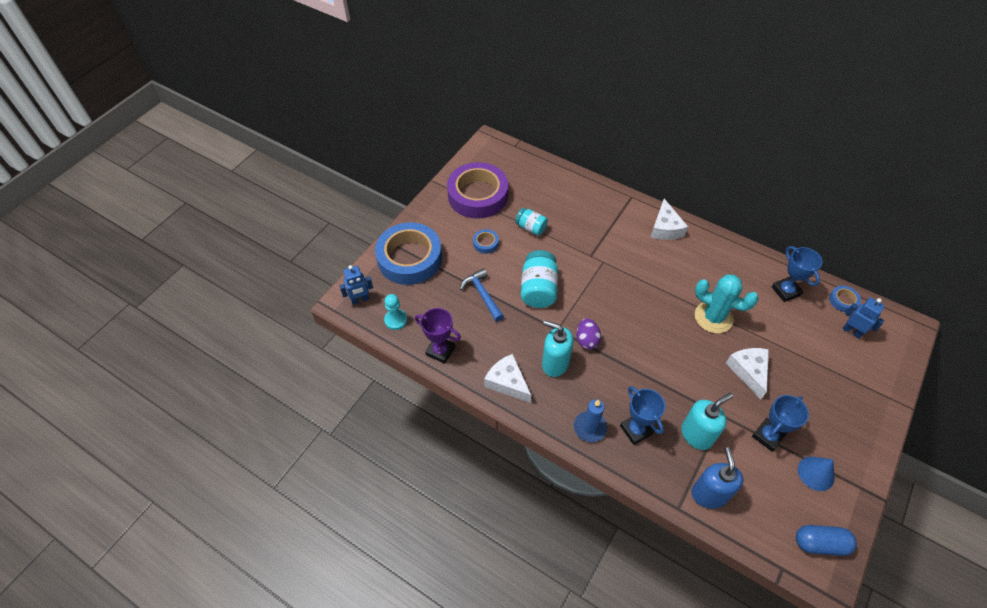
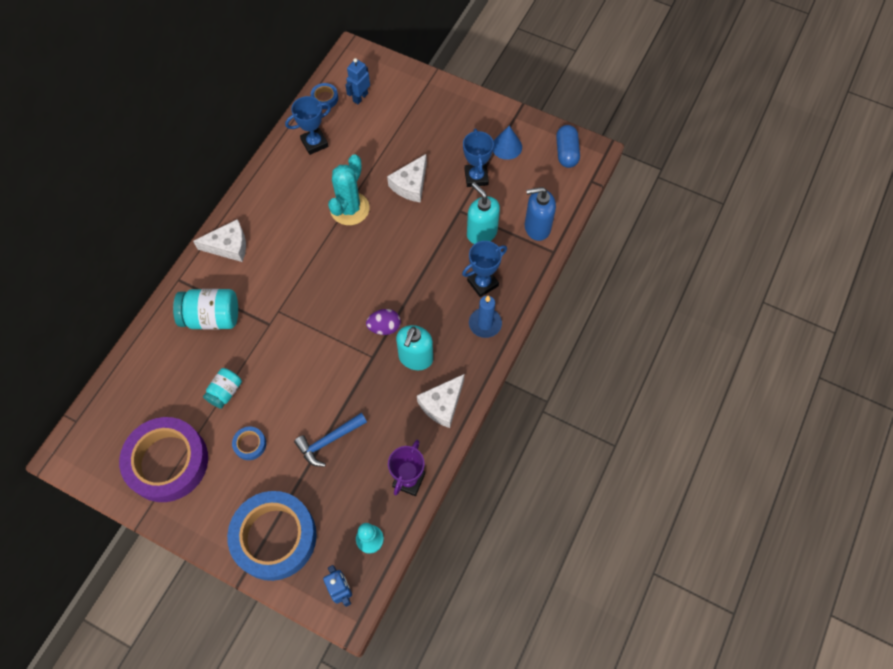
camera: 95 degrees left, 10 degrees up
turquoise jar [521,250,558,308] -> turquoise jar moved to [173,289,238,329]
white cheese [726,348,769,400] -> white cheese turned 45 degrees counterclockwise [387,154,427,203]
blue trophy [752,395,809,452] -> blue trophy turned 45 degrees clockwise [463,129,494,187]

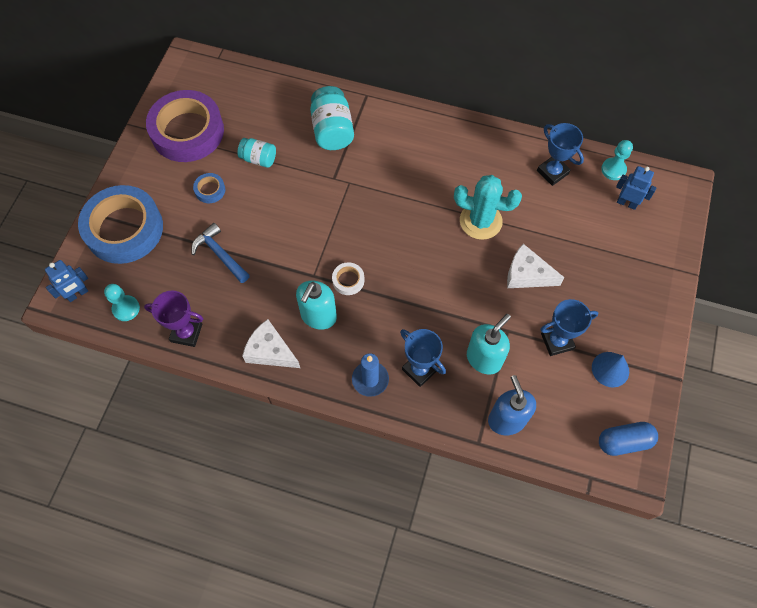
camera: 80 degrees right, 0 degrees up
white cheese [193,219,246,262] -> none
blue tape [311,83,338,109] -> turquoise pawn [601,140,633,180]
purple egg [366,309,401,335] -> white tape [332,262,364,295]
turquoise soap dispenser [396,325,433,370] -> turquoise soap dispenser turned 75 degrees counterclockwise [296,281,337,330]

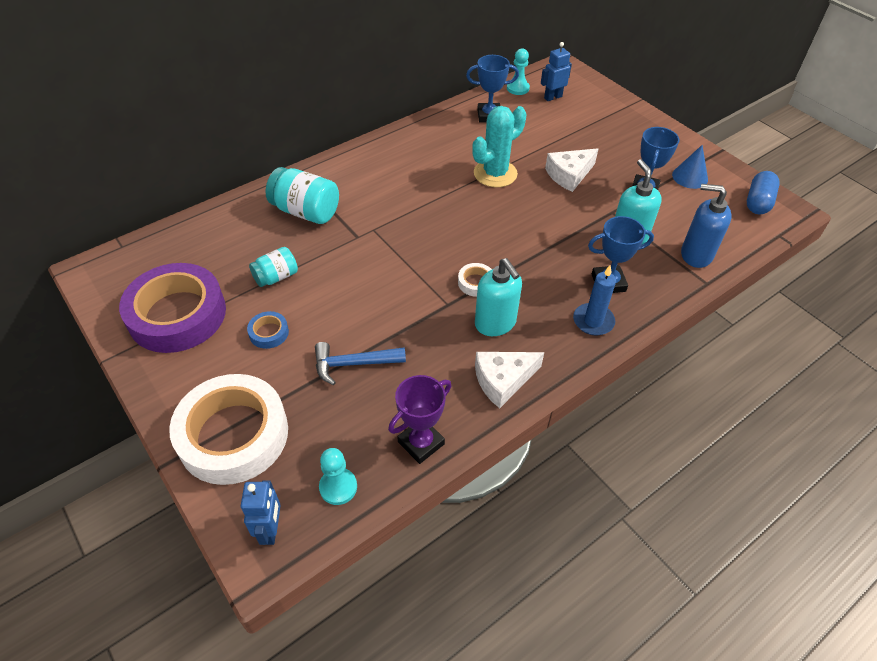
camera: 55 degrees left, 15 degrees down
blue tape [78,185,163,264] -> white tape [169,374,288,485]

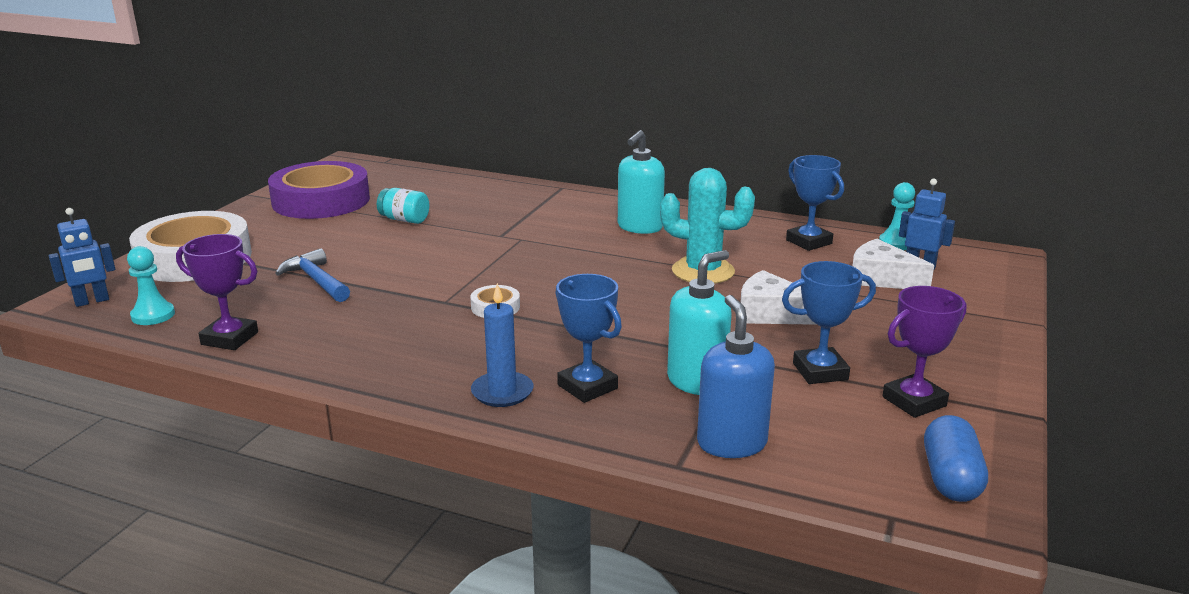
camera: 60 degrees right, 25 degrees down
blue tape [247,311,289,349] -> none
turquoise jar [266,167,339,224] -> none
turquoise soap dispenser [475,258,522,336] -> turquoise soap dispenser moved to [618,130,665,234]
white cheese [475,352,544,408] -> white cheese moved to [852,239,934,289]
blue cone [672,145,708,189] -> purple trophy [882,286,967,418]
blue capsule [747,171,780,215] -> blue capsule turned 75 degrees counterclockwise [924,415,988,502]

